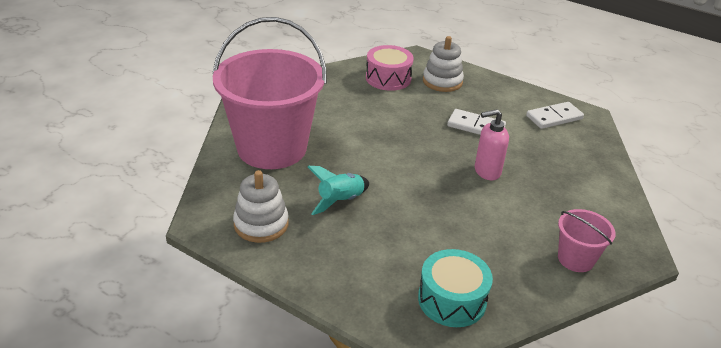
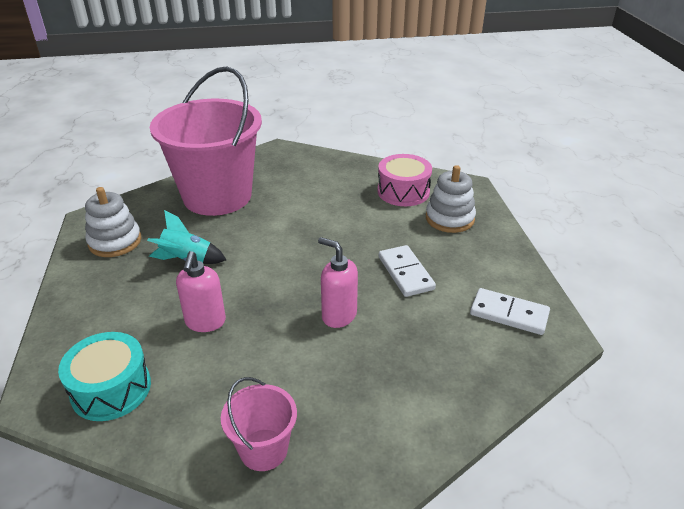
camera: 50 degrees right, 0 degrees up
none -> pink soap dispenser [176,251,226,332]

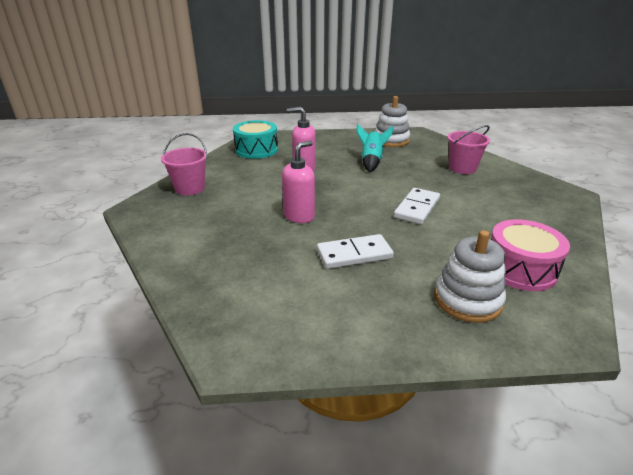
camera: 95 degrees right, 5 degrees down
pink bucket [150,66,262,216] -> pink bucket [447,125,490,174], size x0.44
white domino [470,288,550,335] -> white domino moved to [394,188,440,224]

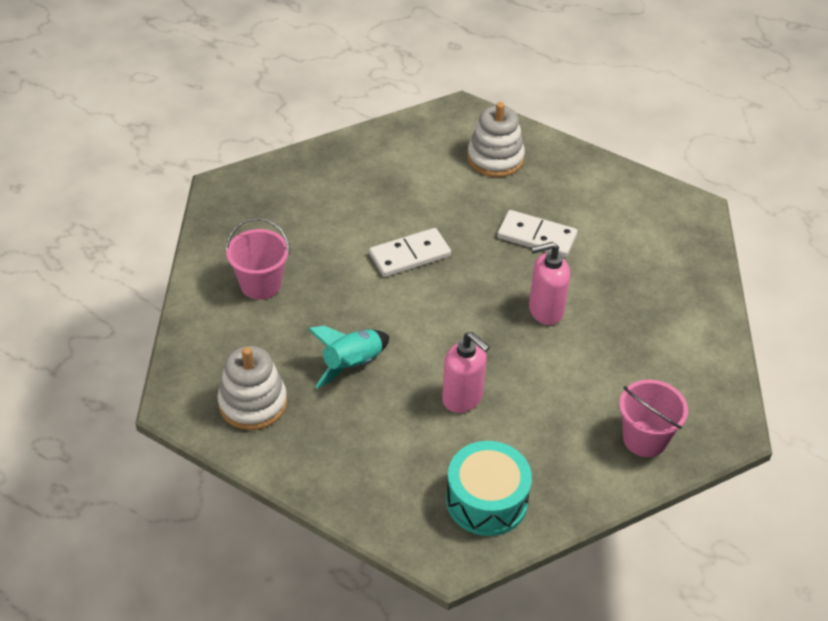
camera: 145 degrees left, 15 degrees up
pink drum [491,219,570,291] -> none

